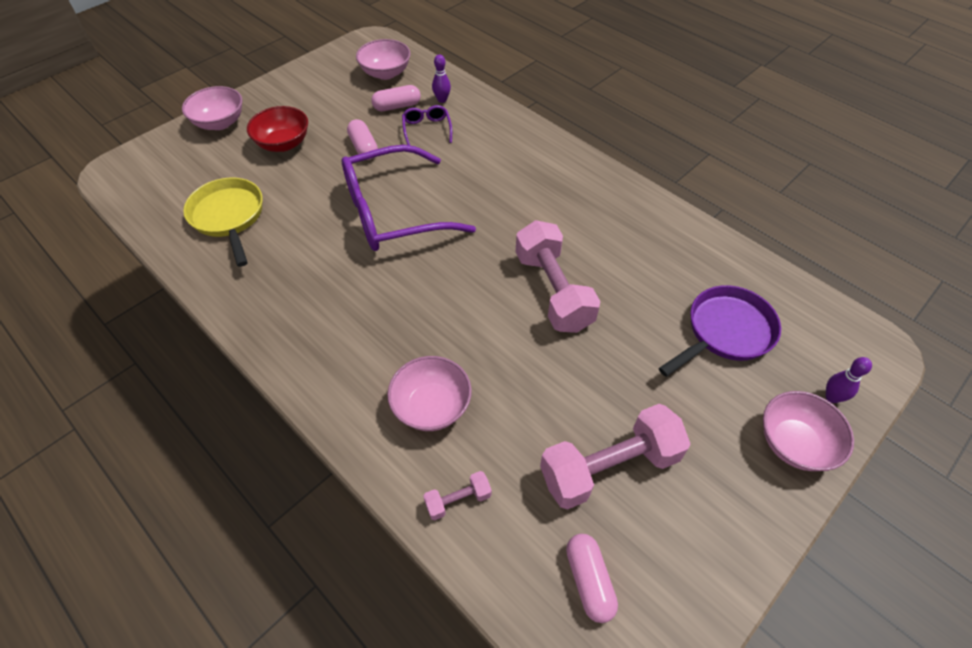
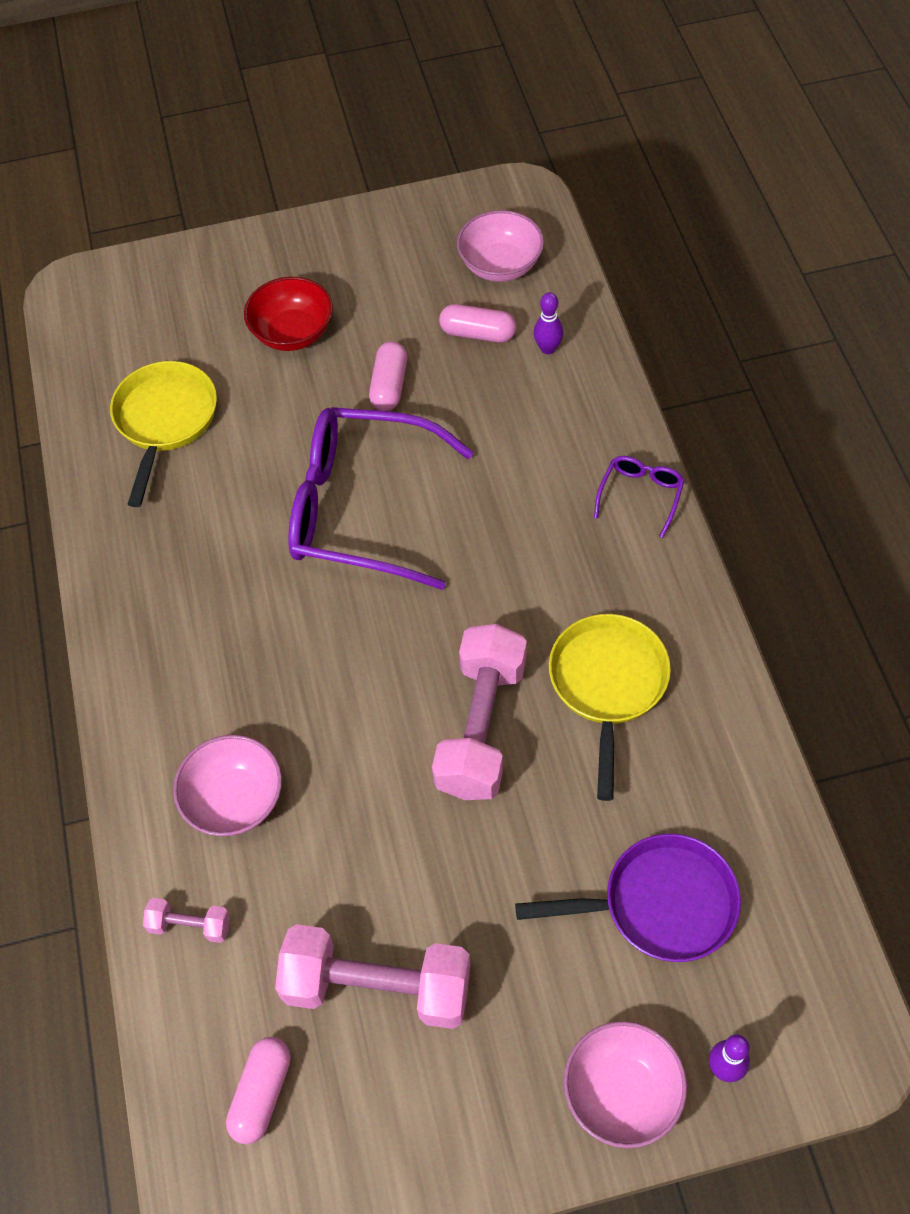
camera: 35 degrees right, 5 degrees up
pink bowl [182,86,242,130] -> none
purple glasses [402,105,452,145] -> purple glasses moved to [594,456,685,538]
none -> yellow pan [549,614,671,801]

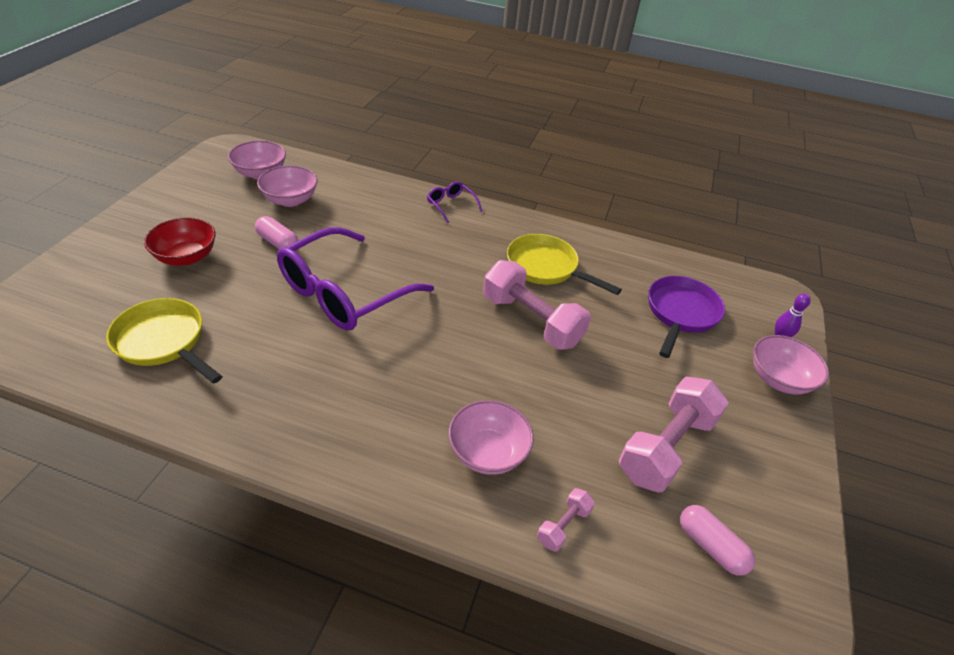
camera: 65 degrees left, 15 degrees down
pink capsule [439,304,516,343] -> pink bowl [257,165,317,207]
purple bowling pin [533,292,564,354] -> none

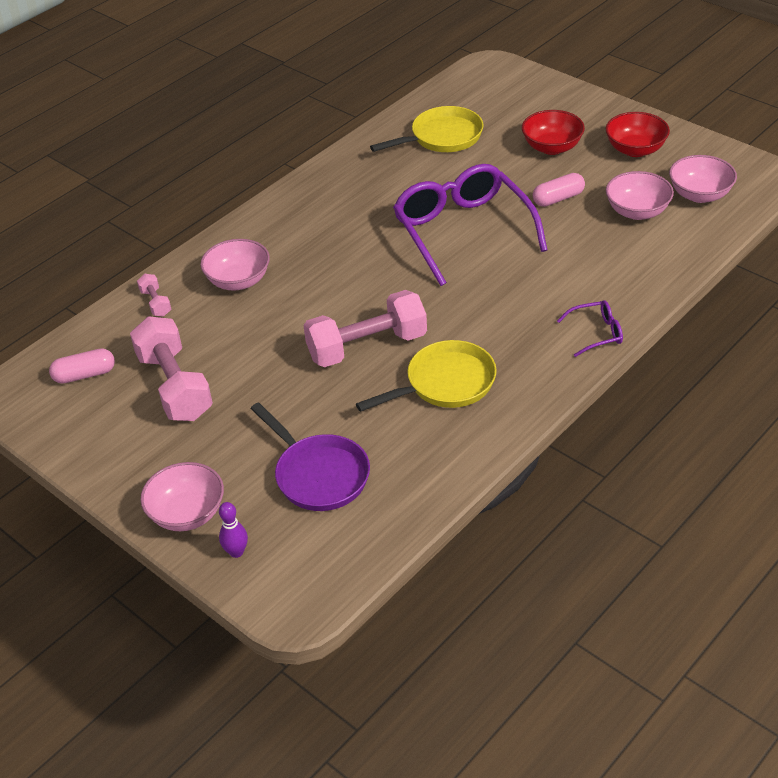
camera: 120 degrees right, 0 degrees up
none -> red bowl [606,112,670,157]

